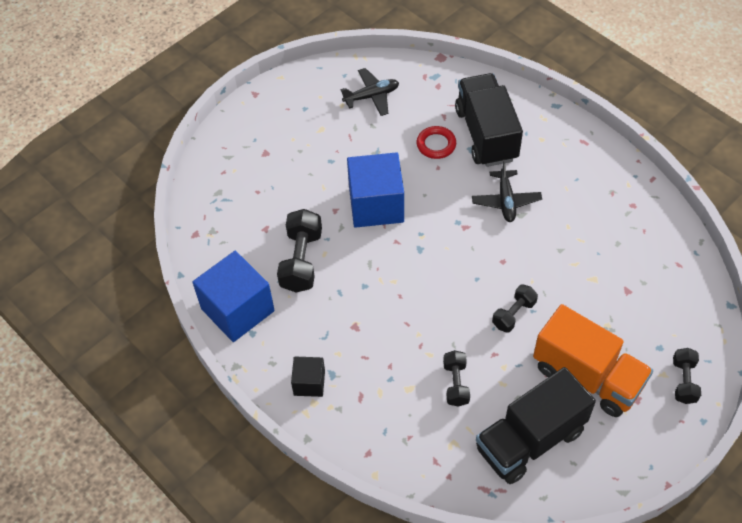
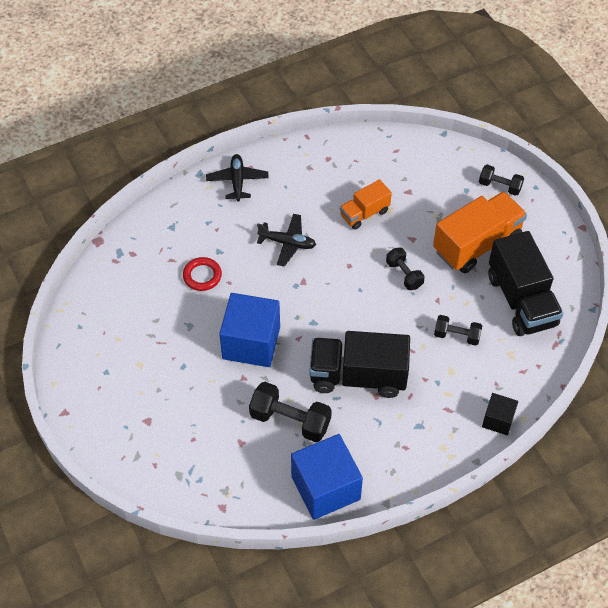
camera: 75 degrees left, 0 degrees up
black cube [291,357,325,397] -> black cube moved to [482,393,518,435]
black plane [341,68,399,116] -> black plane moved to [206,154,269,202]
black truck [455,73,523,167] -> black truck moved to [309,331,410,398]
none -> orange truck [340,179,392,230]

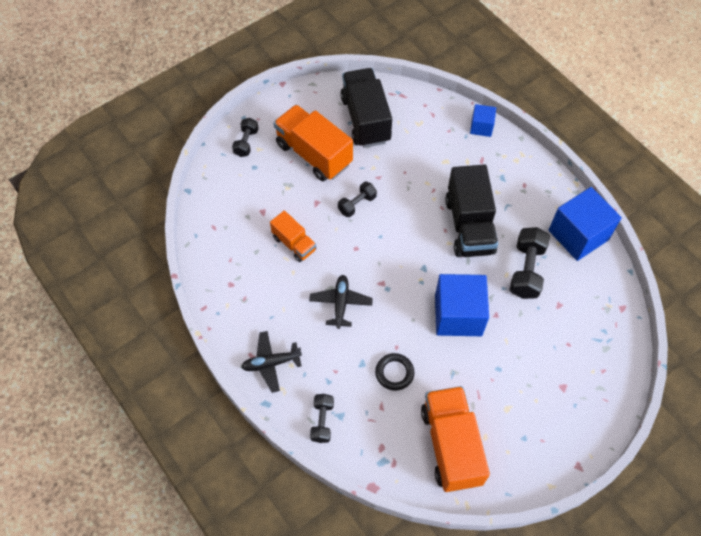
camera: 100 degrees left, 5 degrees up
red ring [183,257,222,291] -> black ring [375,353,414,391]
black dumbbell [434,315,482,346] -> black dumbbell moved to [310,394,334,443]
black cube [482,393,518,435] -> blue cube [470,104,496,137]
black truck [488,231,563,336] -> black truck turned 75 degrees counterclockwise [340,68,392,148]
none -> orange truck [421,386,490,492]

